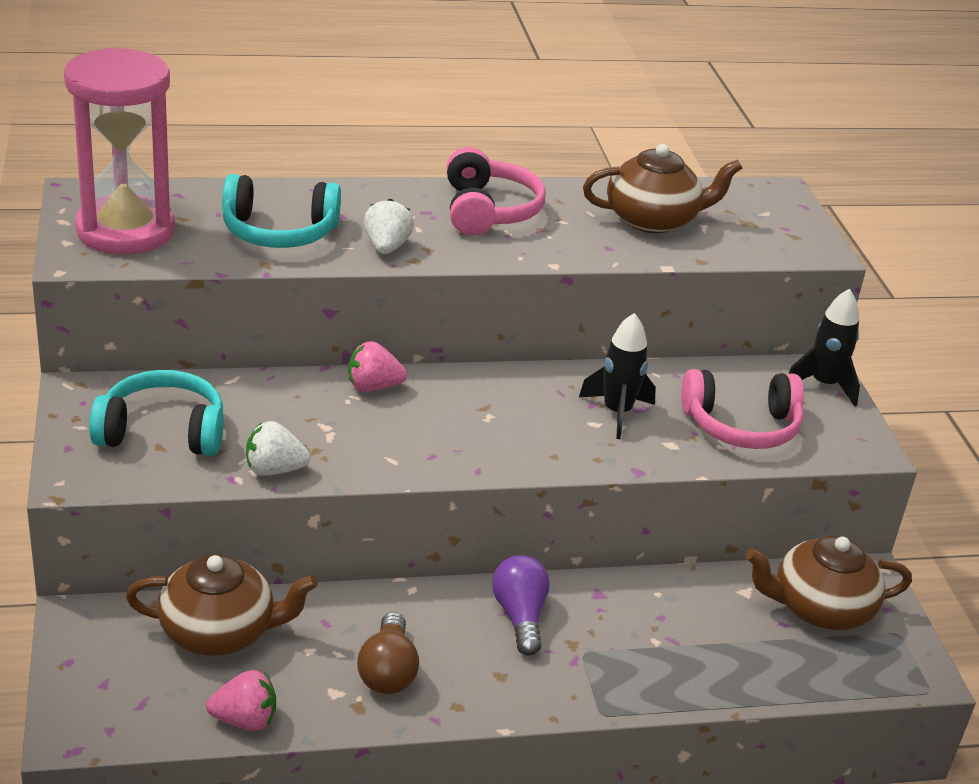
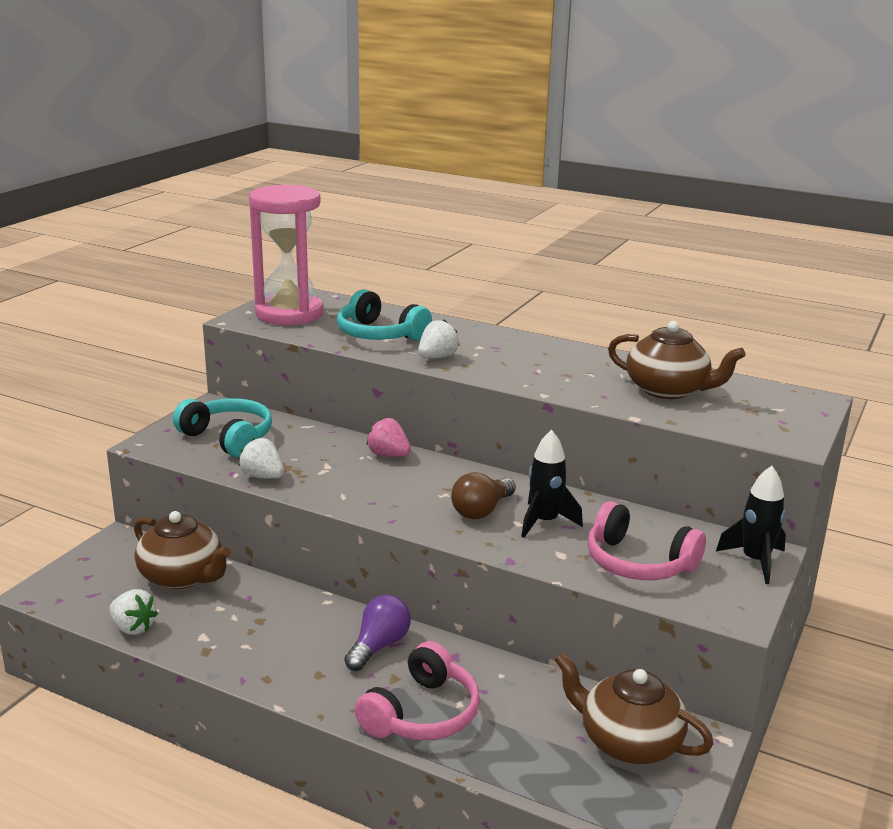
camera: 40 degrees right, 10 degrees down
pink strawberry [206,670,276,731] -> white strawberry [109,589,158,635]
brown light bulb [357,612,419,694] -> brown light bulb moved to [451,472,516,519]
pink headphones [447,147,546,235] -> pink headphones moved to [354,641,480,740]

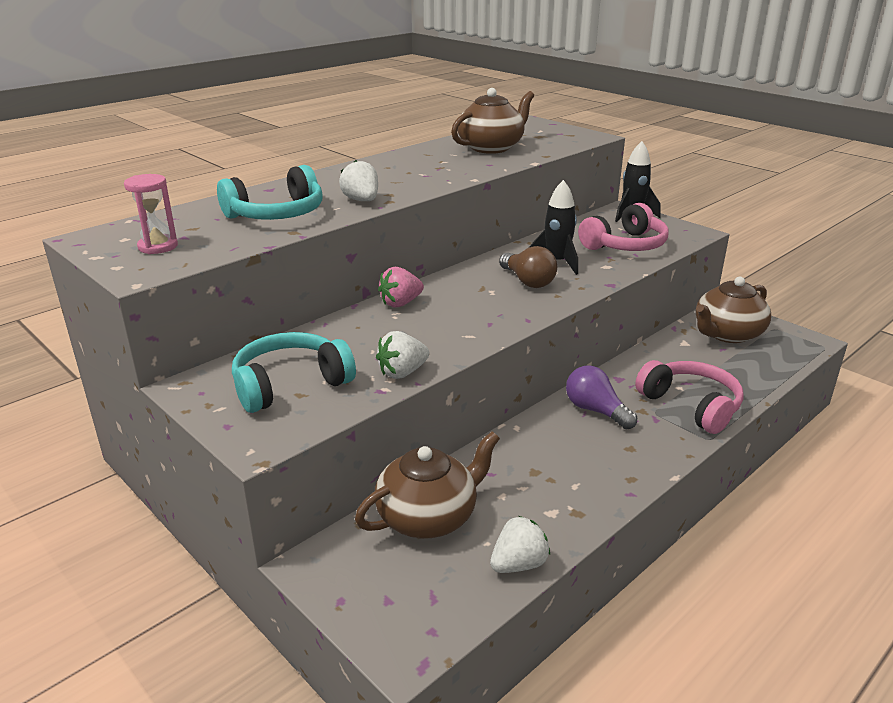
camera: 70 degrees left, 5 degrees up
pink hourglass [249,185,323,325] -> pink hourglass [124,174,178,254], size x0.44

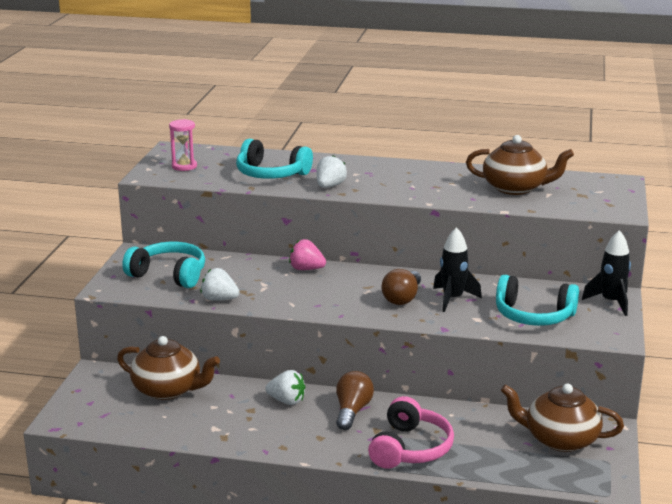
camera: 55 degrees right, 5 degrees down
white strawberry [490,516,550,573] -> white strawberry moved to [265,370,305,405]
purple light bulb [566,366,637,429] -> brown light bulb [336,371,374,430]
pink headphones [578,203,669,251] -> turquoise headphones [496,275,579,326]

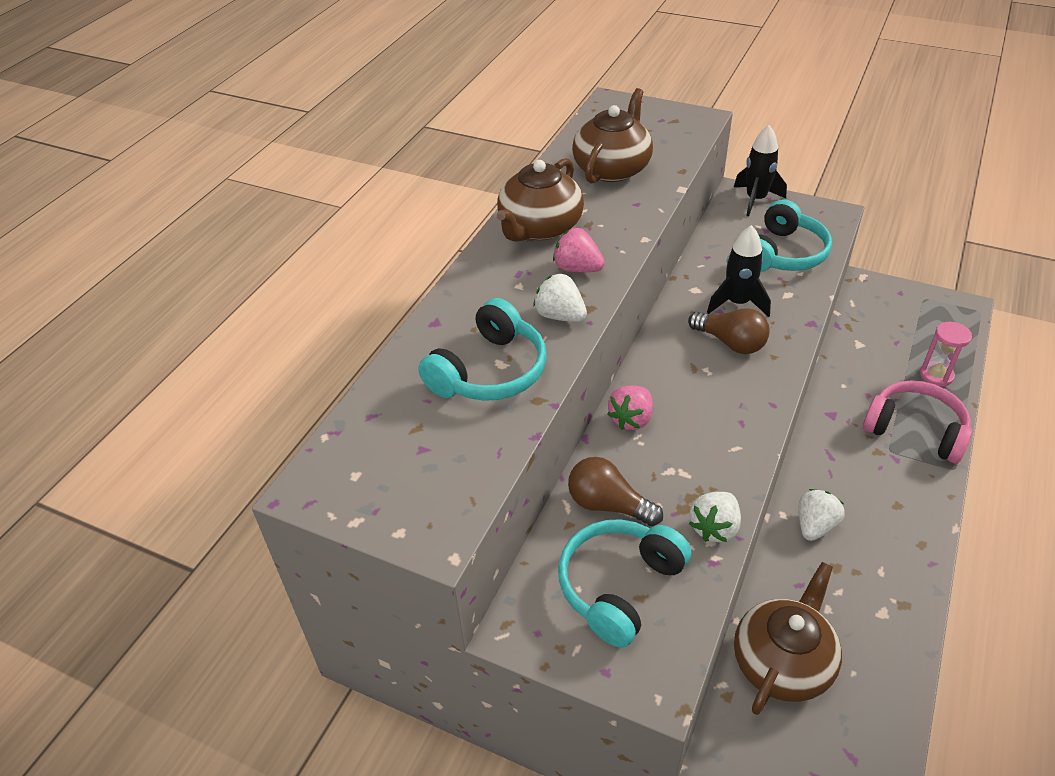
camera: 75 degrees left, 20 degrees up
pink hourglass [169,119,197,171] -> pink hourglass moved to [920,322,972,387]
brown light bulb [336,371,374,430] -> brown light bulb moved to [568,457,663,526]
brown teapot [501,383,624,452] -> brown teapot moved to [497,158,584,242]
none -> pink strawberry [553,228,605,272]

